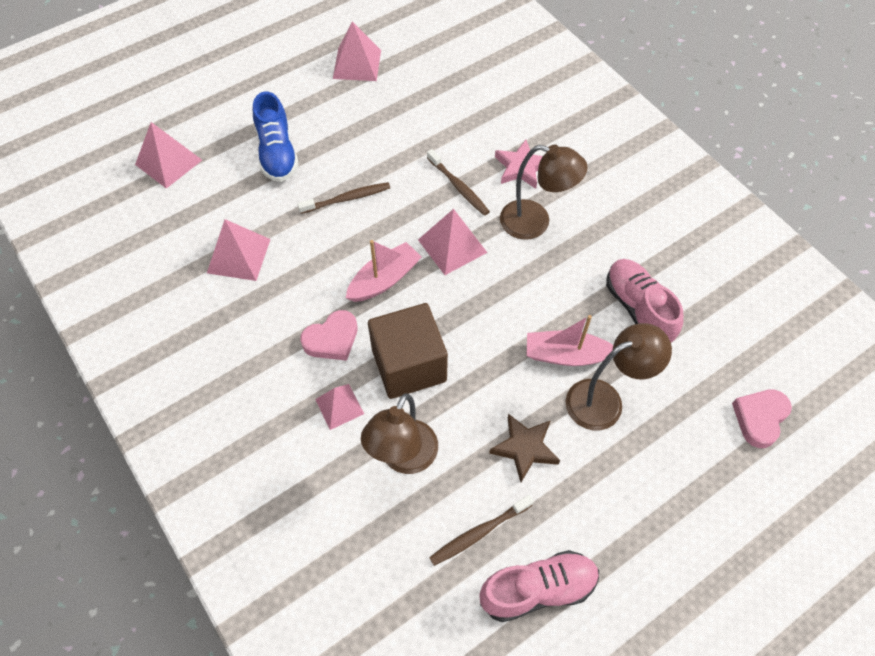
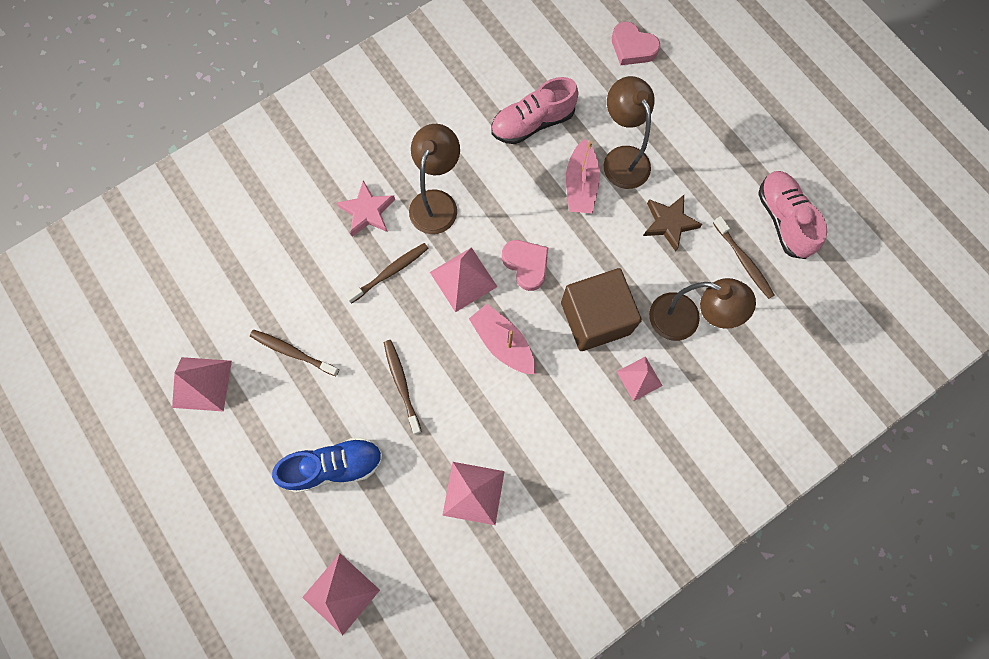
camera: 90 degrees left, 15 degrees up
pink heart [300,310,358,361] -> pink heart moved to [502,240,548,291]
none -> brown toothbrush [250,330,339,377]

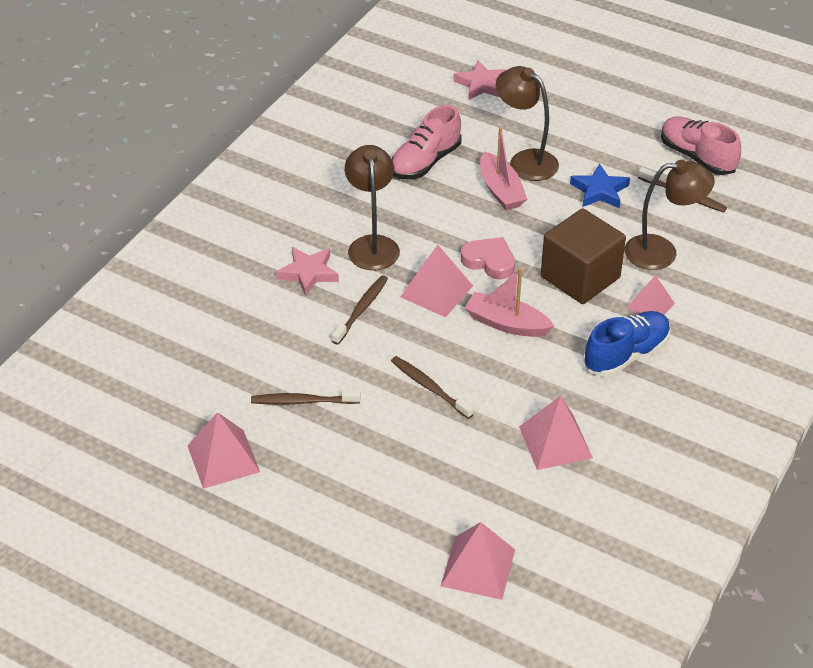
camera: 25 degrees left, 30 degrees down
blue shoe [272,437,383,493] -> blue shoe moved to [583,311,670,377]
pink heart [612,22,660,65] -> pink star [453,60,507,100]
brown star [643,195,702,252] -> blue star [570,163,630,208]

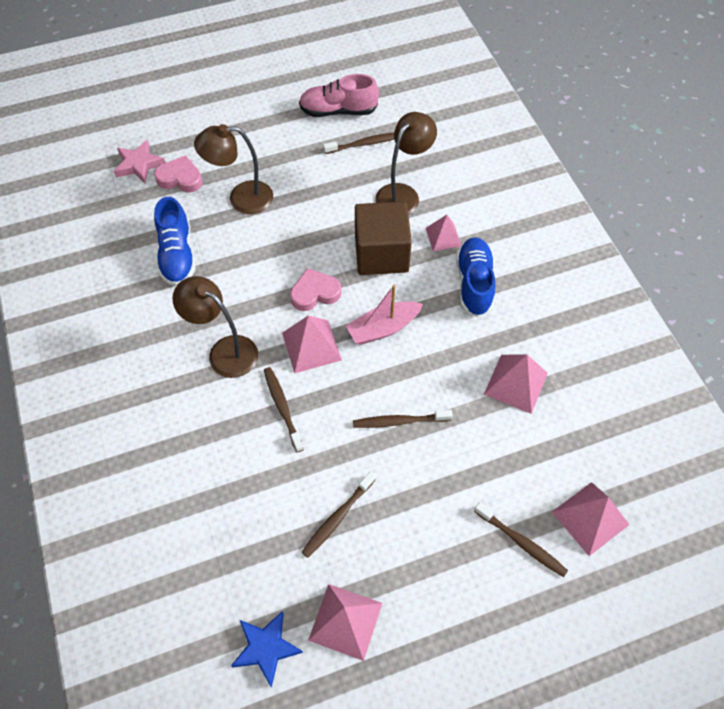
camera: 50 degrees left, 15 degrees up
pink star [276,247,339,296] -> none
pink shoe [392,105,462,179] -> blue shoe [154,197,196,286]
pink boat [480,127,527,210] -> none
blue star [570,163,630,208] -> blue star moved to [231,611,303,687]
none -> pink heart [154,155,203,192]
none -> brown toothbrush [474,502,568,577]

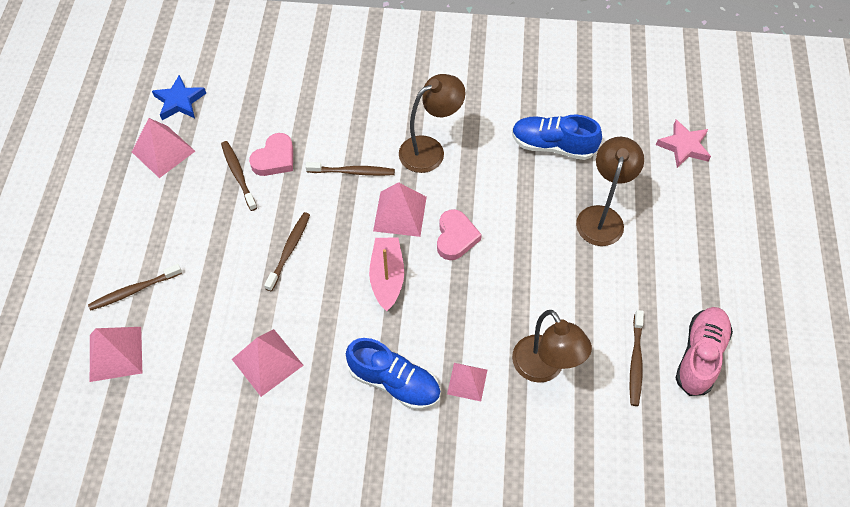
camera: 115 degrees right, 0 degrees up
pink heart [154,155,203,192] -> pink heart moved to [249,133,293,176]
brown cube [355,201,412,275] -> none

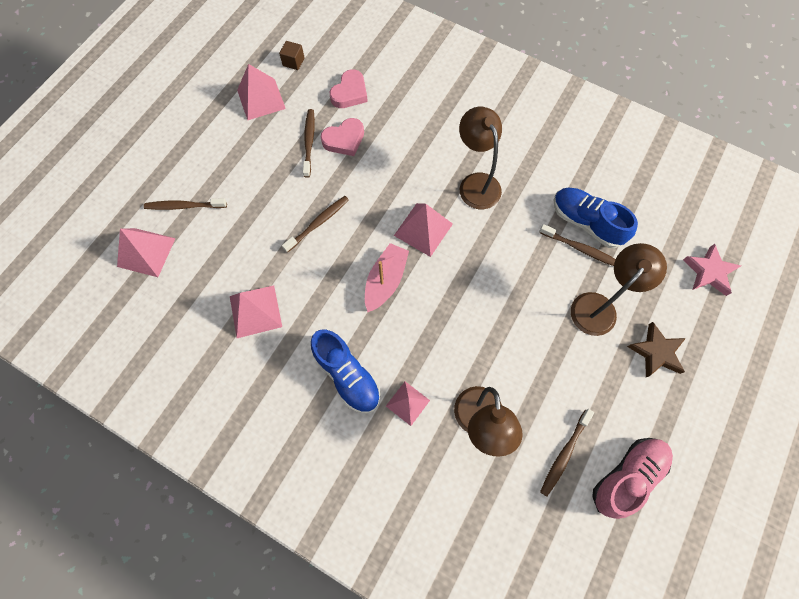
camera: 25 degrees right, 10 degrees up
blue star [152,75,206,120] -> brown cube [279,41,305,70]
brown toothbrush [305,162,395,176] -> brown toothbrush moved to [539,224,616,266]
brown lamp [399,74,465,173] -> brown lamp turned 105 degrees counterclockwise [459,107,502,209]
pink heart [437,209,482,260] -> pink heart moved to [330,69,368,108]
none -> brown star [627,322,686,377]

